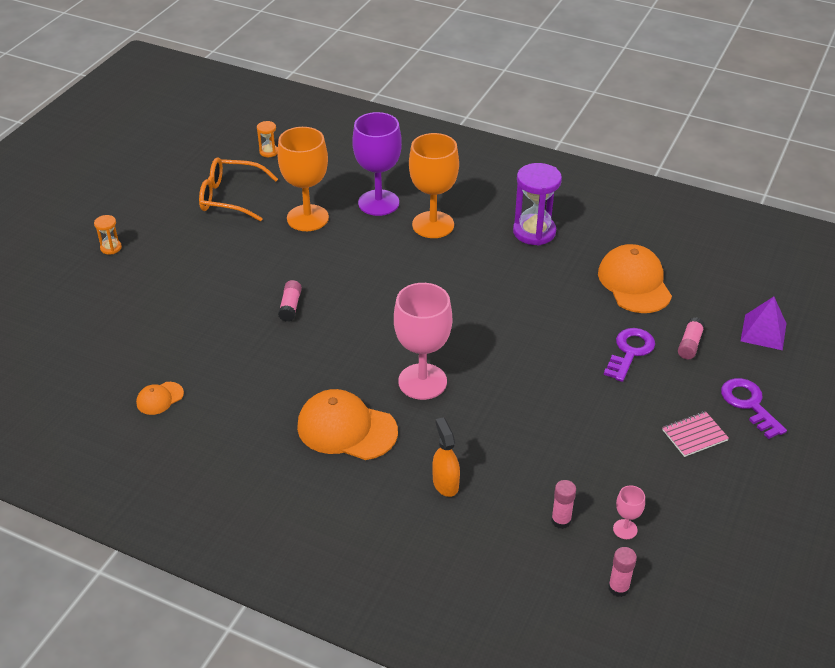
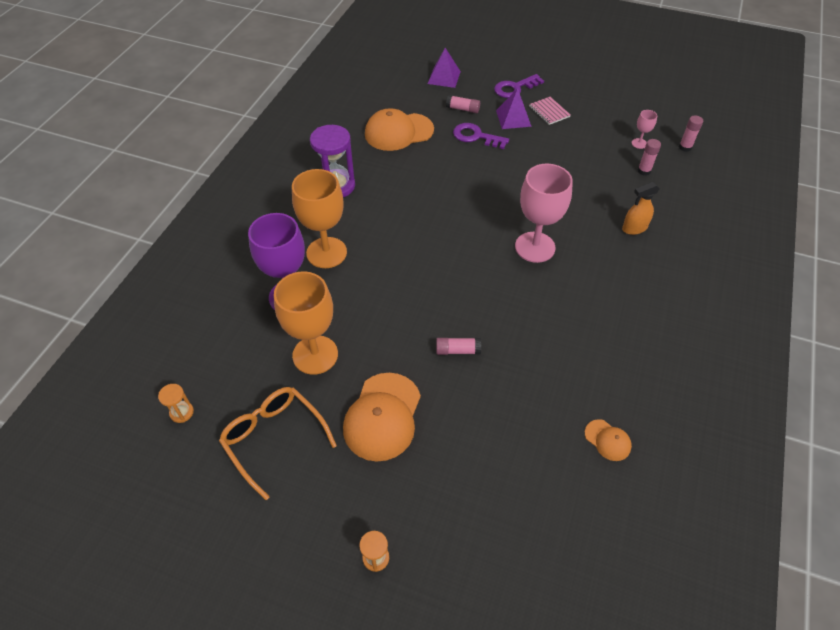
camera: 95 degrees left, 10 degrees up
orange glasses [199,157,278,221] -> orange glasses turned 135 degrees clockwise [219,387,337,500]
orange cap [297,389,398,460] -> orange cap moved to [343,373,421,462]
none -> purple pyramid [496,88,532,129]

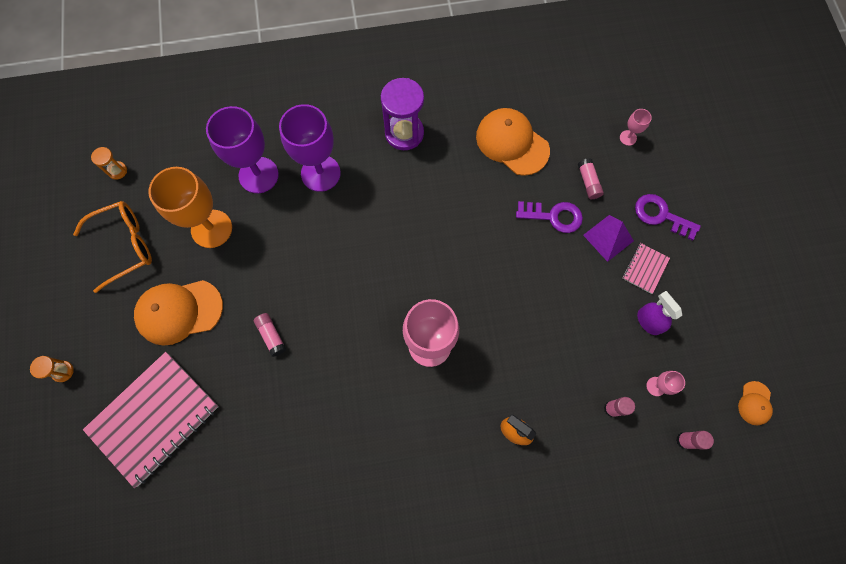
camera: 60 degrees right, 20 degrees up
orange glasses [219,387,337,500] -> orange glasses turned 45 degrees clockwise [73,201,152,293]
orange goblet [292,169,347,268] -> purple goblet [279,104,341,192]
purple pyramid [428,48,461,88] -> pink goblet [620,109,652,146]
purple key [453,123,509,149] -> purple key turned 105 degrees clockwise [516,201,583,233]
orange cap [585,419,632,461] -> orange cap moved to [738,381,773,425]
none -> pink notebook [83,352,219,488]
none -> purple spray bottle [637,291,682,335]

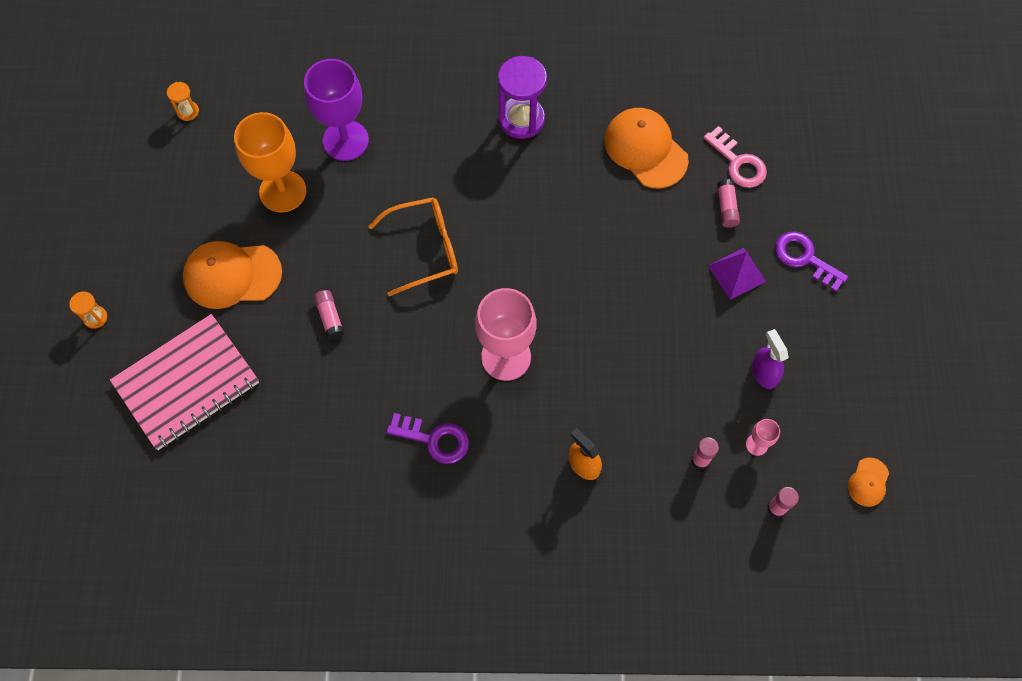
camera: 10 degrees right, 5 degrees down
orange glasses [73,201,152,293] -> orange glasses moved to [368,197,458,296]
purple goblet [279,104,341,192] -> none
purple key [516,201,583,233] -> purple key moved to [386,413,469,464]
pink goblet [620,109,652,146] -> none
pink notebook [622,243,670,294] -> none
none -> pink key [703,126,767,188]

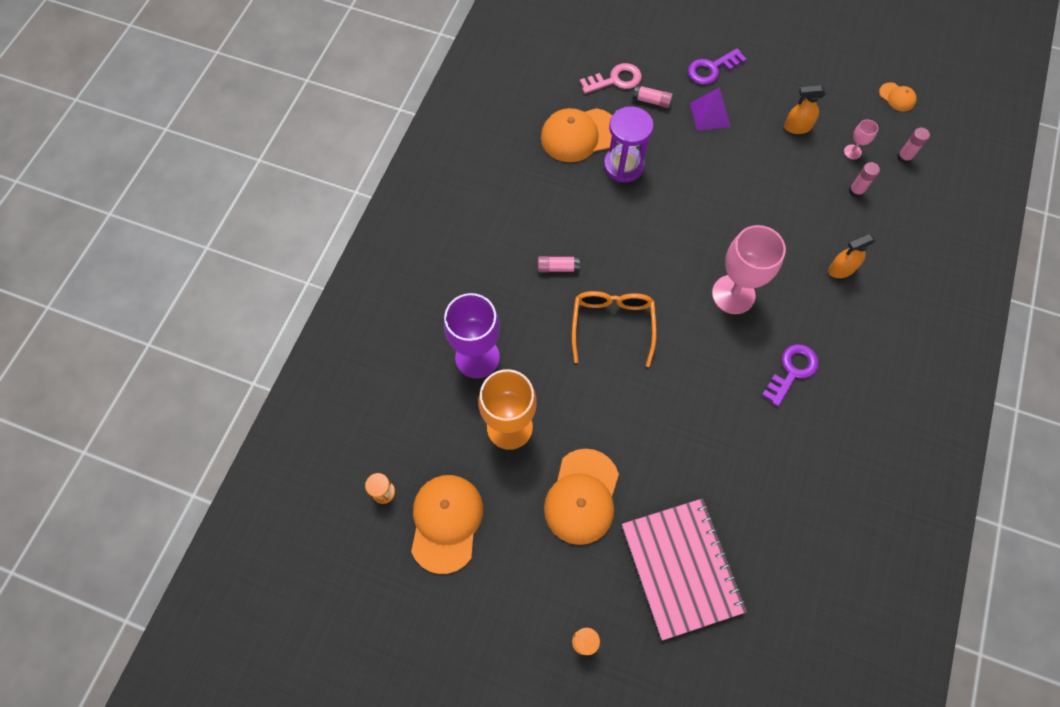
camera: 70 degrees left, 0 degrees up
pink glue stick [314,290,345,340] -> pink glue stick moved to [538,256,580,272]
purple hourglass [498,56,547,139] -> purple hourglass moved to [604,106,654,182]
purple spray bottle [752,329,788,389] -> orange spray bottle [784,85,826,134]
none -> orange cap [411,475,483,574]

